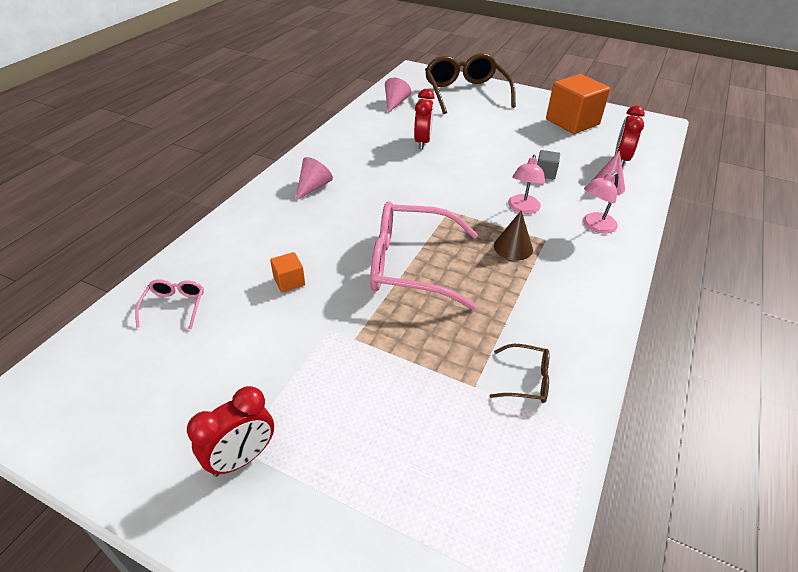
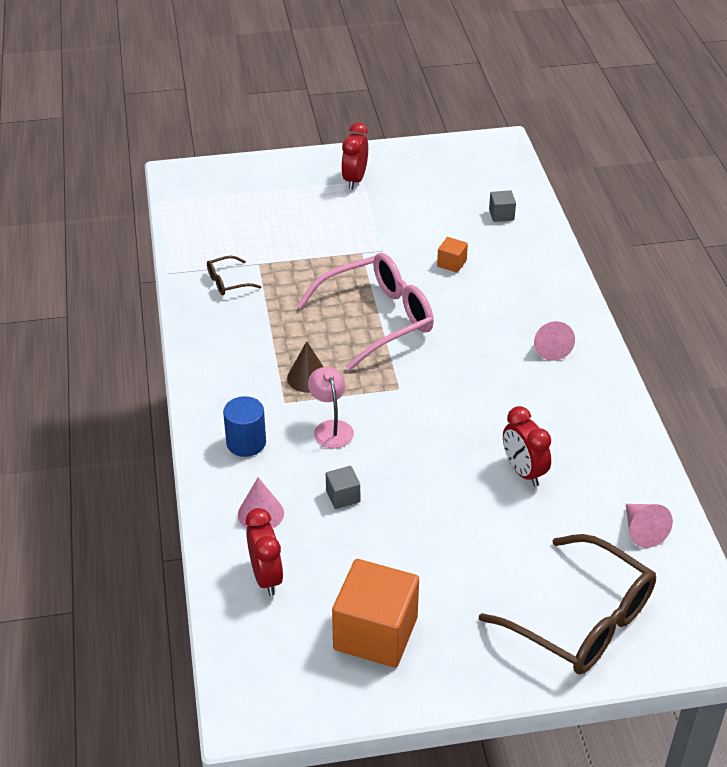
camera: 145 degrees right, 0 degrees up
pink glasses [135,279,204,330] -> grey cube [489,190,516,222]
pink lamp [583,172,618,233] -> blue cylinder [223,396,266,457]

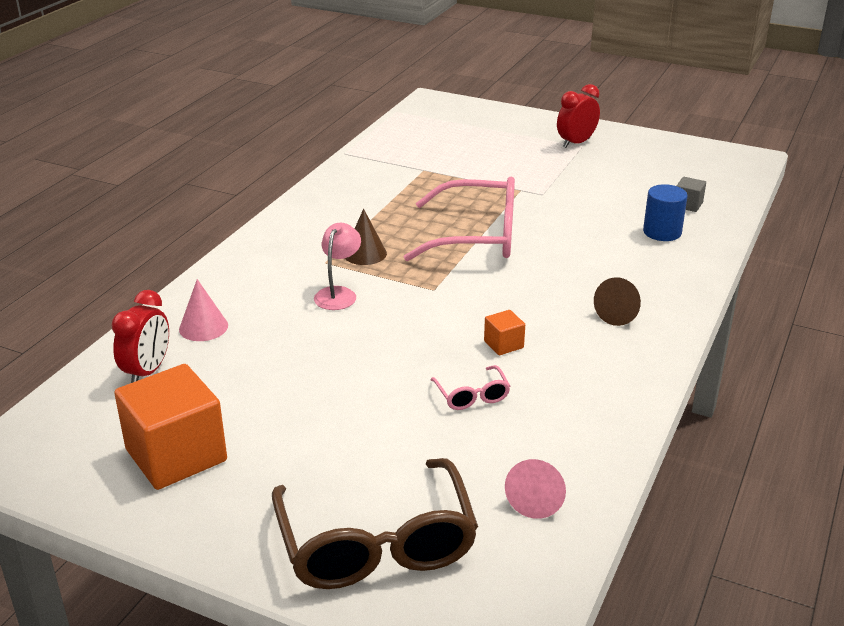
camera: 35 degrees right, 10 degrees down
brown glasses [207,256,261,295] -> none
blue cylinder [223,396,266,457] -> blue cylinder moved to [643,184,688,241]
grey cube [326,466,360,509] -> none
orange cube [437,237,468,273] -> orange cube moved to [484,310,525,355]
red clock [503,406,551,486] -> pink glasses [431,365,510,410]
pink cone [534,321,575,361] -> brown cone [594,277,641,326]

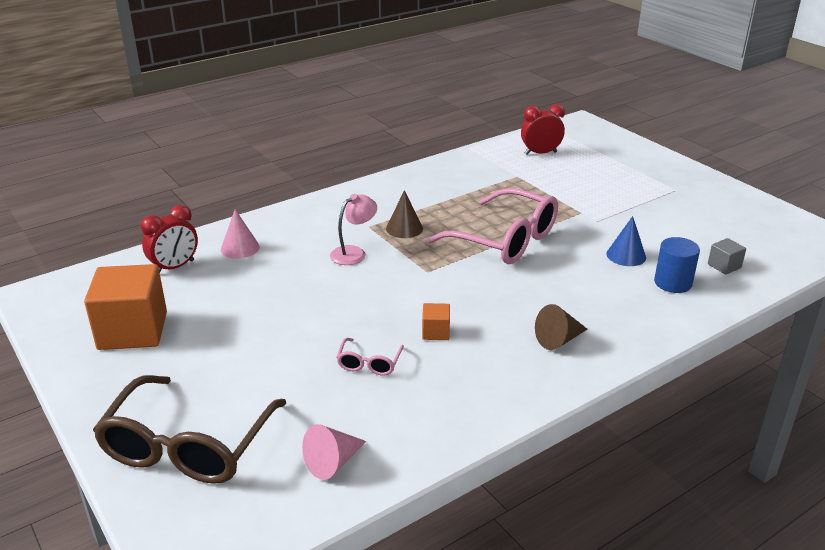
camera: 30 degrees right, 0 degrees up
red clock [557,84,600,148] -> red clock moved to [521,104,565,155]
none -> blue cone [606,216,646,266]

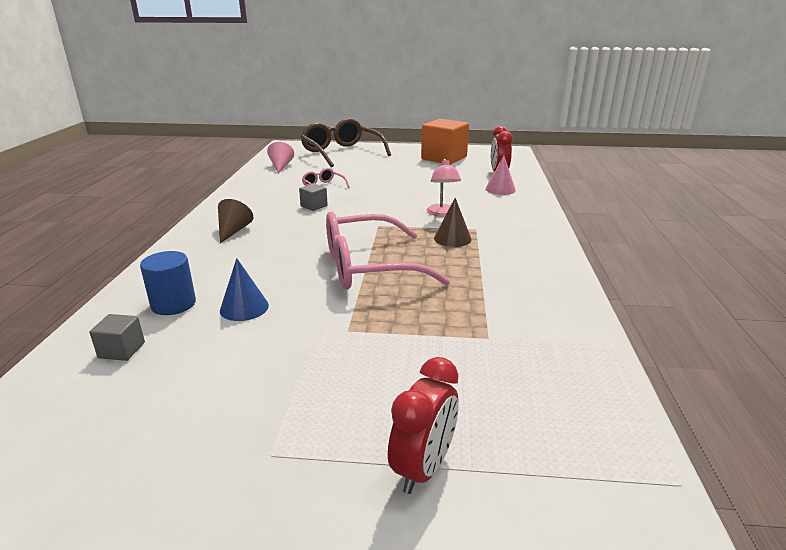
camera: 130 degrees right, 5 degrees down
orange cube [422,303,450,340] -> grey cube [299,184,328,211]
red clock [521,104,565,155] -> red clock moved to [388,357,459,494]

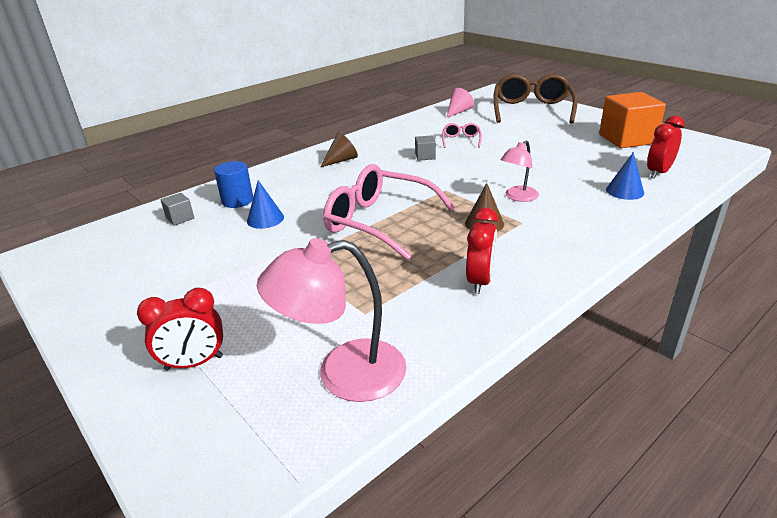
camera: 45 degrees right, 5 degrees up
pink cone [485,156,516,195] -> blue cone [606,152,644,200]
none -> pink lamp [257,238,407,402]
none -> red clock [466,208,498,294]

